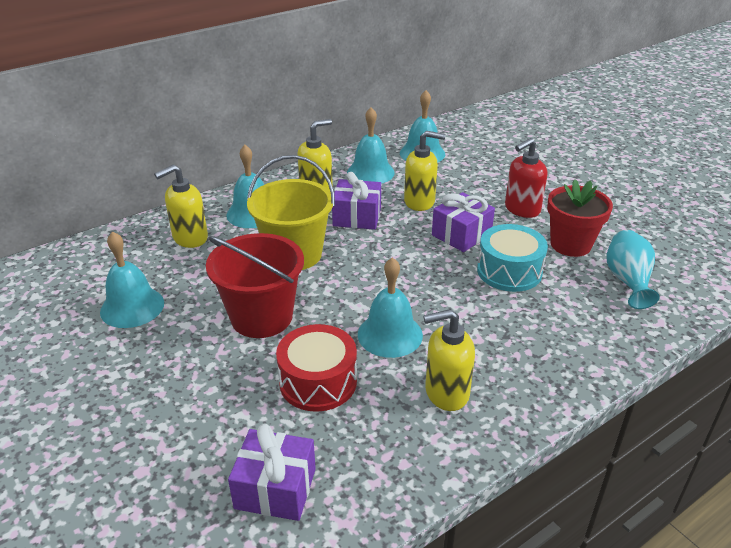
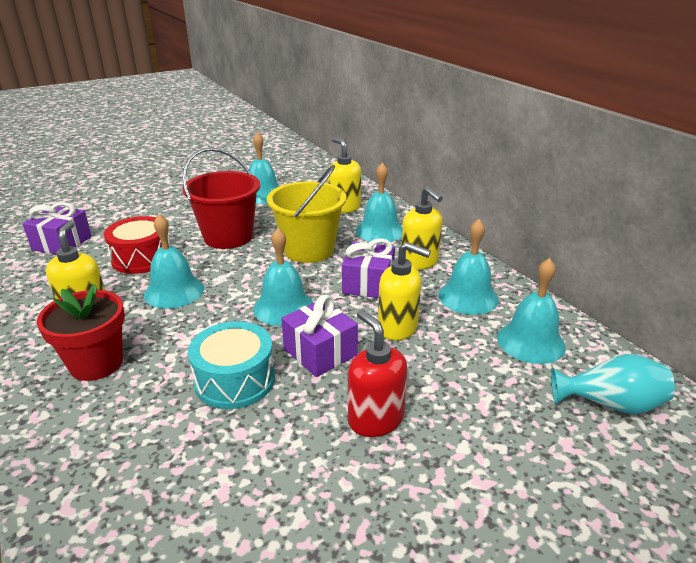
camera: 95 degrees right, 5 degrees down
yellow soap dispenser [404,131,446,211] -> yellow soap dispenser turned 75 degrees counterclockwise [378,242,431,340]
red flower pot [547,179,613,257] -> red flower pot moved to [37,284,125,381]
turquoise vase [606,230,659,309] -> turquoise vase moved to [551,354,675,415]
none -> turquoise bell [253,228,313,326]

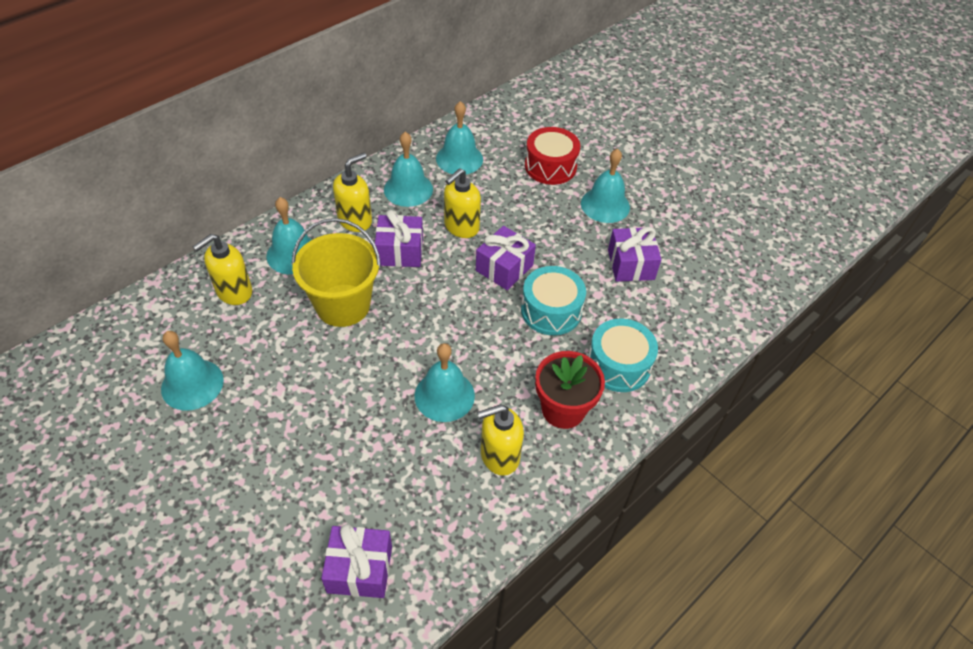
camera: 105 degrees left, 20 degrees up
red drum [104,216,170,274] -> red drum moved to [525,127,580,185]
red bucket [182,148,260,249] -> none
turquoise bell [253,228,313,326] -> turquoise bell moved to [581,148,630,223]
red soap dispenser [348,310,407,437] -> none
yellow soap dispenser [378,242,431,340] -> yellow soap dispenser turned 150 degrees counterclockwise [444,168,481,238]
turquoise vase [551,354,675,415] -> none
none -> turquoise drum [588,319,658,392]
none -> purple gift [608,227,661,282]

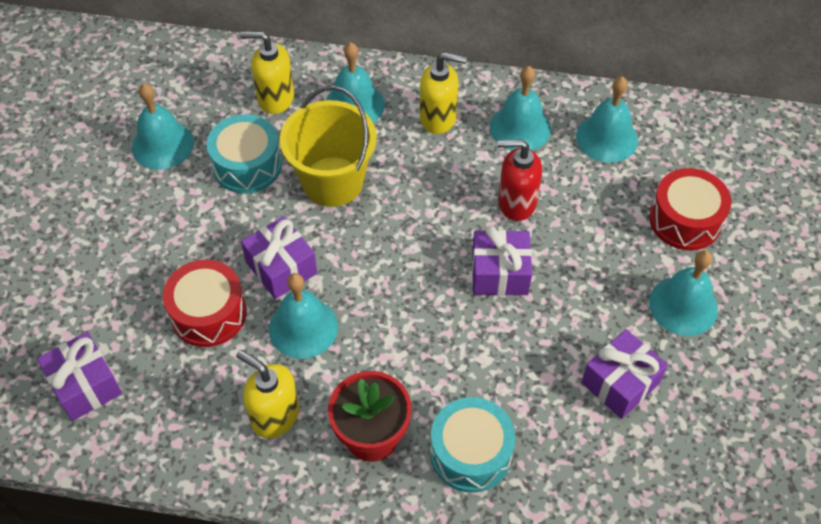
camera: 55 degrees right, 5 degrees up
purple gift [375,210,423,267] -> purple gift moved to [241,216,317,299]
yellow soap dispenser [444,168,481,238] -> red soap dispenser [498,139,542,221]
turquoise drum [521,266,586,335] -> turquoise drum moved to [207,114,282,194]
none -> red drum [163,260,247,347]

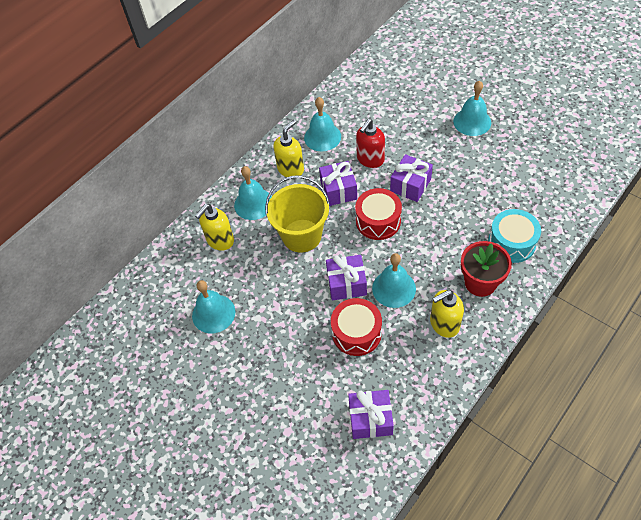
camera: 55 degrees left, 0 degrees up
turquoise drum [207,114,282,194] -> none
turquoise bell [576,76,638,163] -> none
purple gift [581,329,668,419] -> purple gift moved to [319,161,357,206]
red drum [649,168,731,250] -> red drum moved to [355,188,402,240]

